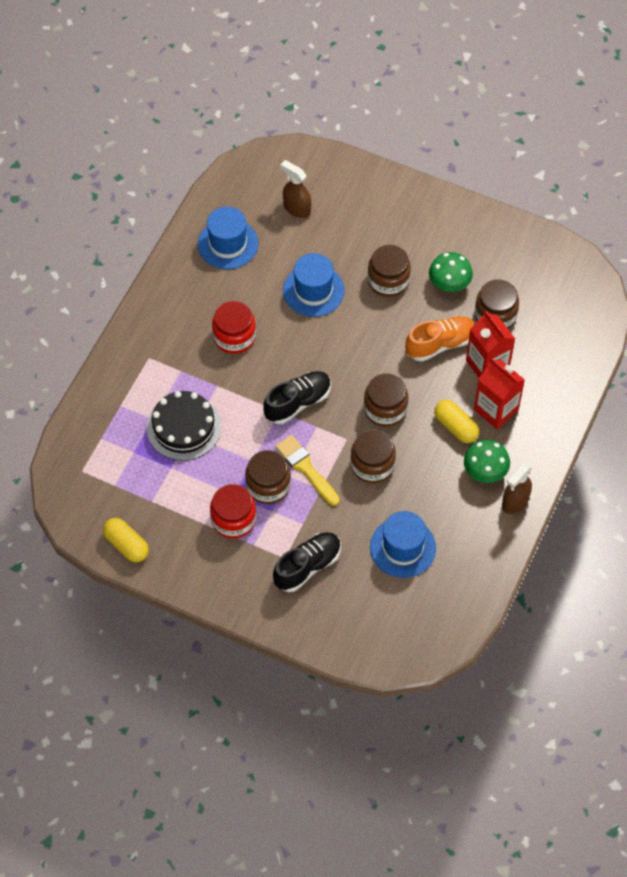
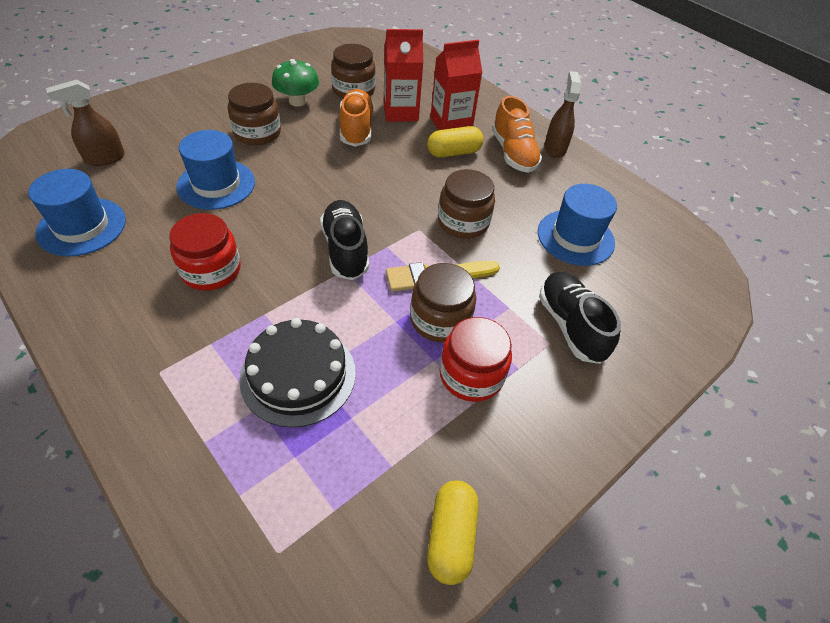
camera: 70 degrees left, 10 degrees down
yellow capsule [103,518,149,562] -> yellow capsule turned 60 degrees counterclockwise [427,480,478,585]
brown jar [364,373,408,427] -> none
green mushroom [464,439,510,483] -> orange shoe [492,96,542,173]
brown spray bottle [502,463,532,514] -> brown spray bottle turned 150 degrees counterclockwise [544,71,581,158]

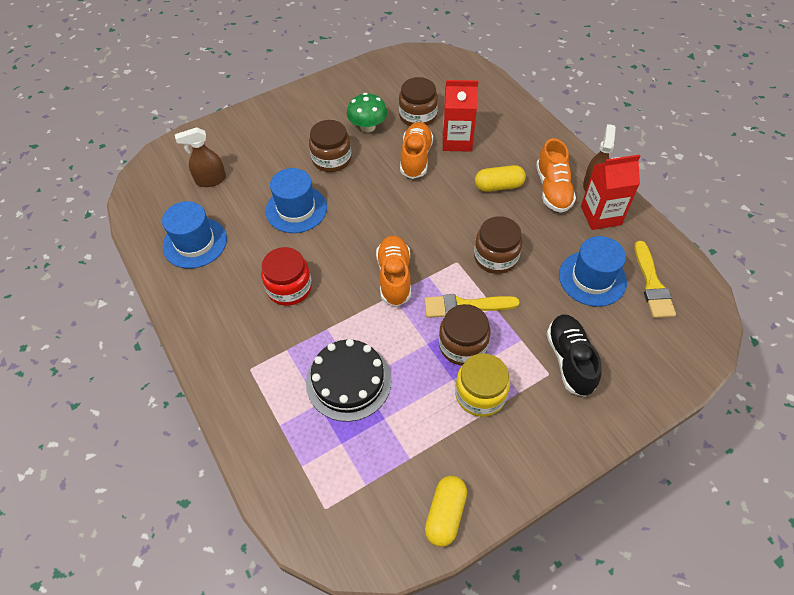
camera: 15 degrees right, 5 degrees up
black shoe [320,200,369,280] -> orange shoe [376,235,411,307]
red carton [430,40,483,130] -> red carton moved to [581,154,640,230]
red jar [440,317,512,402] -> yellow jar [455,353,510,417]
none -> yellow brush [634,241,676,318]

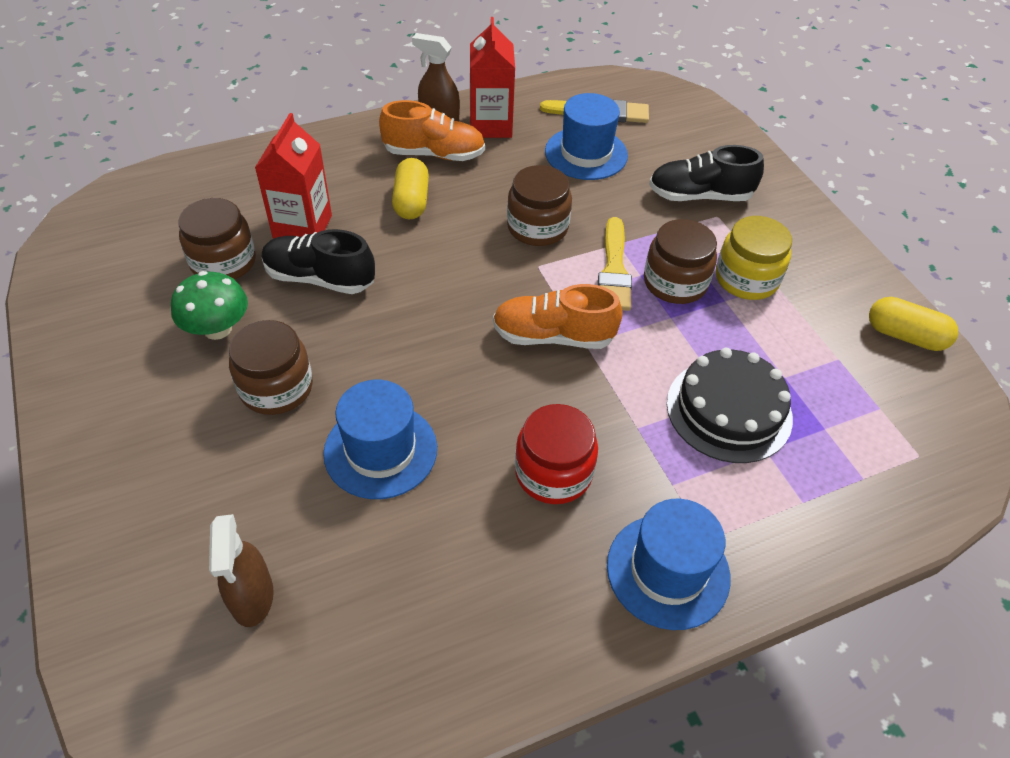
camera: 85 degrees left, 5 degrees down
blue hat [162,201,227,269] -> blue hat moved to [607,499,731,630]
orange shoe [400,122,433,179] -> black shoe [261,229,375,294]

